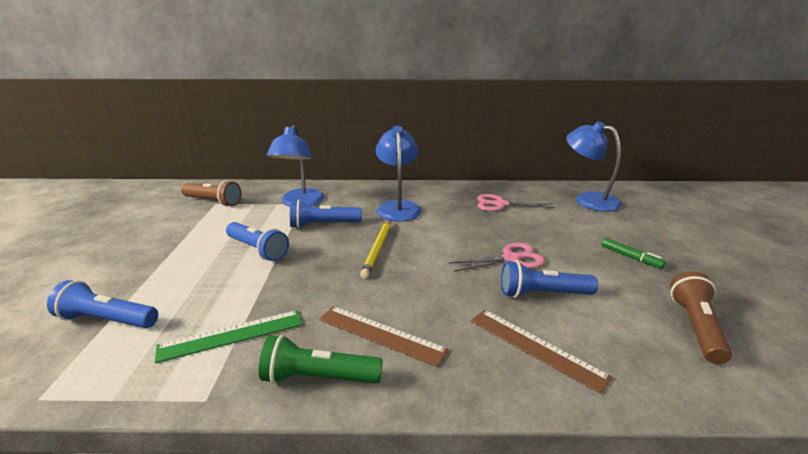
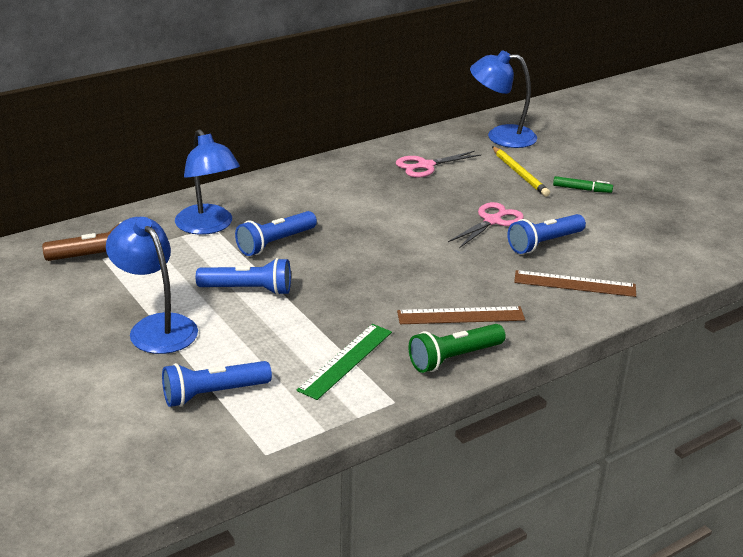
camera: 35 degrees left, 5 degrees up
yellow pencil [360,220,390,279] -> yellow pencil moved to [492,146,550,197]
blue lamp [376,126,422,221] -> blue lamp moved to [106,217,198,354]
brown flashlight [670,271,732,364] -> none

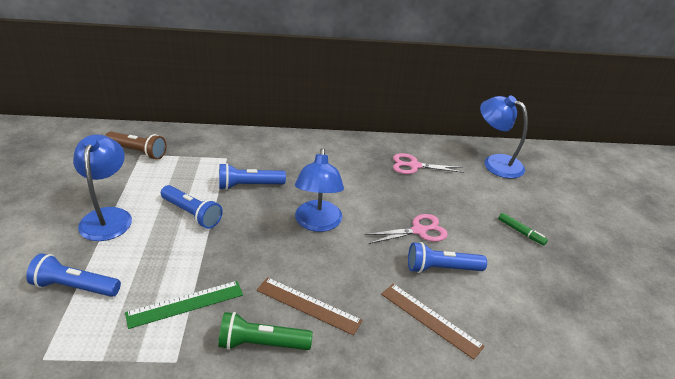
camera: 30 degrees right, 5 degrees up
blue lamp [175,129,240,235] -> blue lamp moved to [295,148,344,232]
yellow pencil [492,146,550,197] -> none

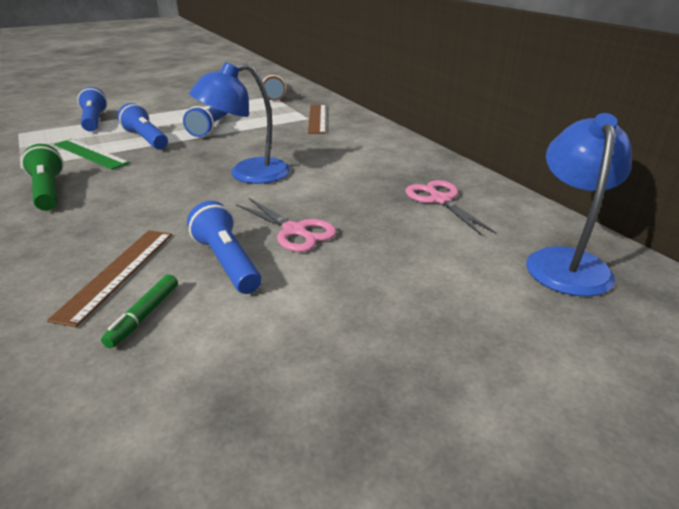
camera: 65 degrees right, 5 degrees down
blue lamp [73,134,132,241] -> none
blue flashlight [219,163,286,190] -> blue flashlight moved to [118,103,168,150]
brown ruler [257,277,363,335] -> brown ruler moved to [308,105,326,134]
green marker [498,213,548,245] -> green marker moved to [101,274,178,348]

